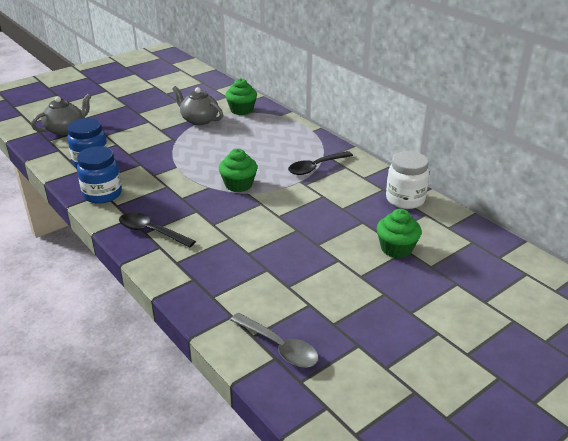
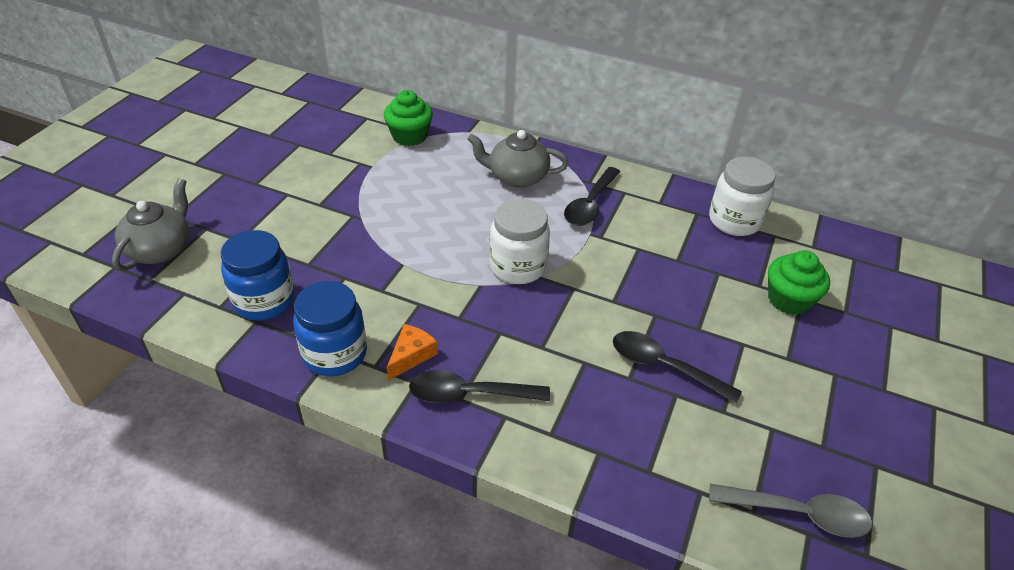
camera: 30 degrees left, 10 degrees up
grey teapot [172,86,223,125] -> grey teapot moved to [467,130,569,188]
green cupcake [219,149,257,192] -> white jar [489,199,550,284]
none -> orange cheese [387,324,438,380]
none -> black spoon [613,331,742,404]

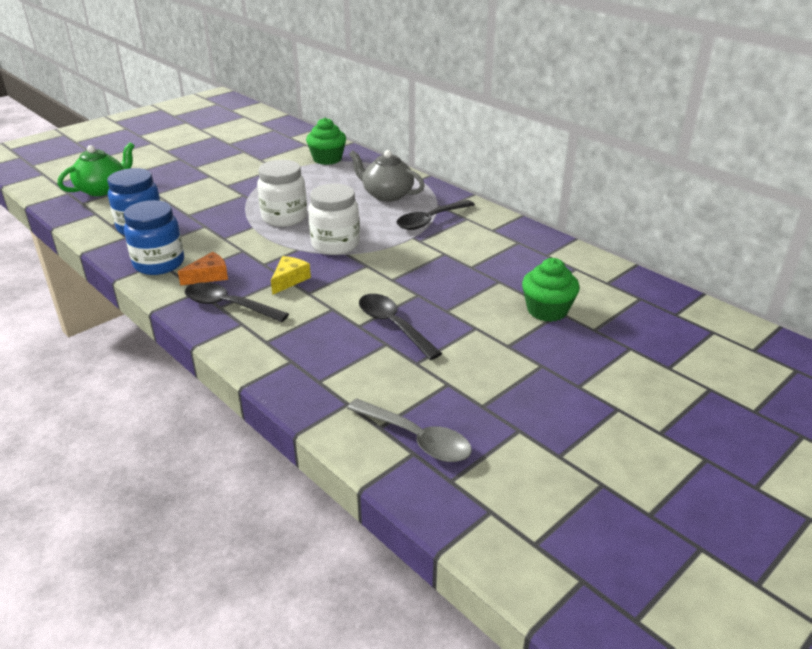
camera: 25 degrees right, 10 degrees down
grey teapot [112,178,190,271] -> green teapot [58,142,135,196]
white jar [709,157,776,236] -> white jar moved to [257,160,307,227]
none -> yellow cheese [271,256,311,295]

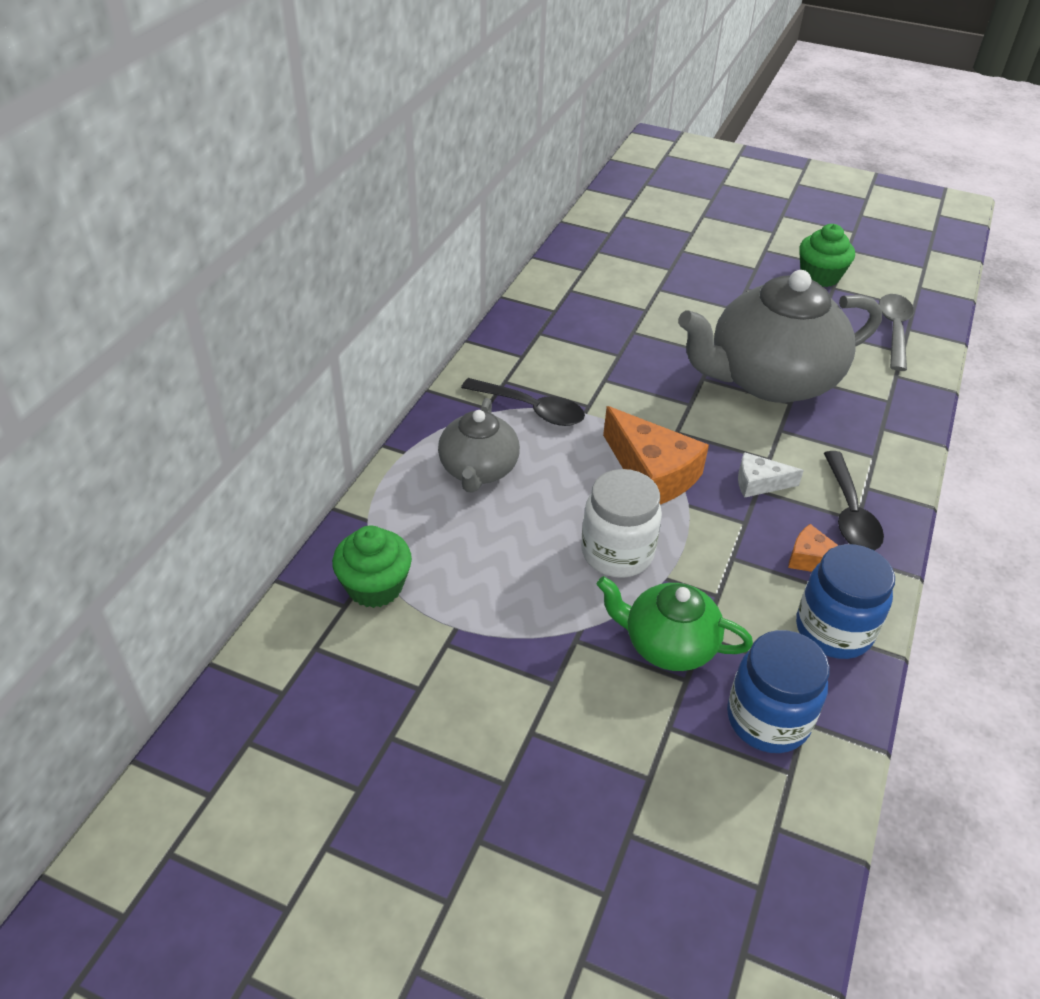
camera: 115 degrees left, 10 degrees up
green teapot [58,142,135,196] -> green teapot moved to [597,576,753,671]
yellow cheese [271,256,311,295] -> white cheese [738,452,804,498]
white jar [308,183,360,255] -> orange cheese [603,406,709,505]
black spoon [359,294,442,360] -> grey teapot [678,270,882,403]
green cupcake [522,258,580,322] -> green cupcake moved to [799,224,855,287]

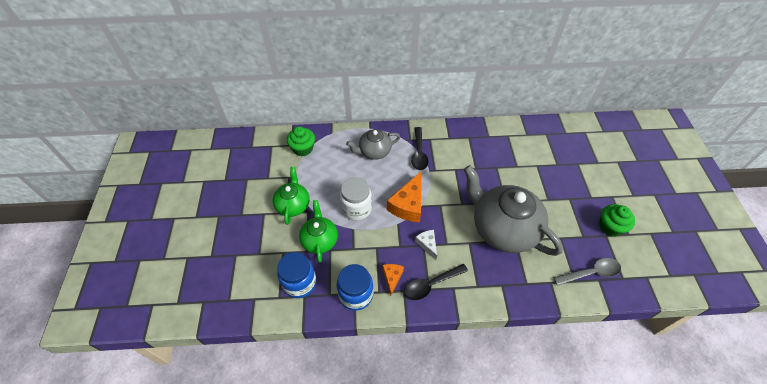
camera: 65 degrees right, 10 degrees up
none -> green teapot [272,167,309,225]

